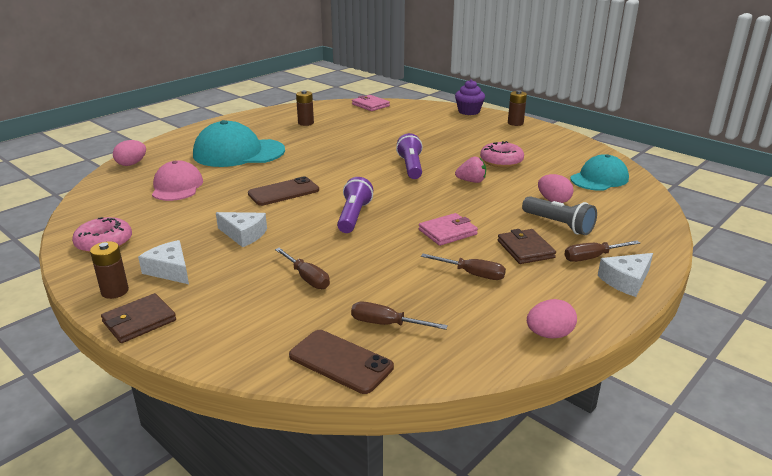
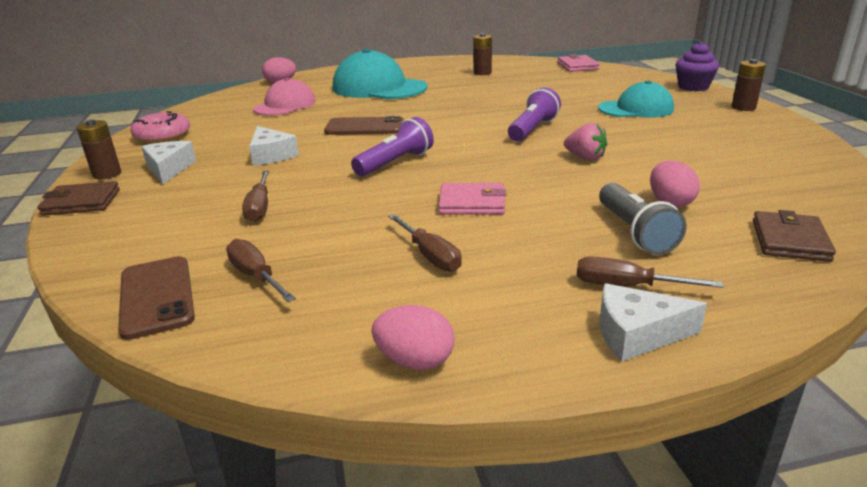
camera: 35 degrees right, 0 degrees up
pink donut [480,141,524,168] -> none
brown wallet [498,229,556,264] -> brown wallet moved to [753,210,836,262]
turquoise cap [570,154,629,191] -> turquoise cap moved to [598,81,674,118]

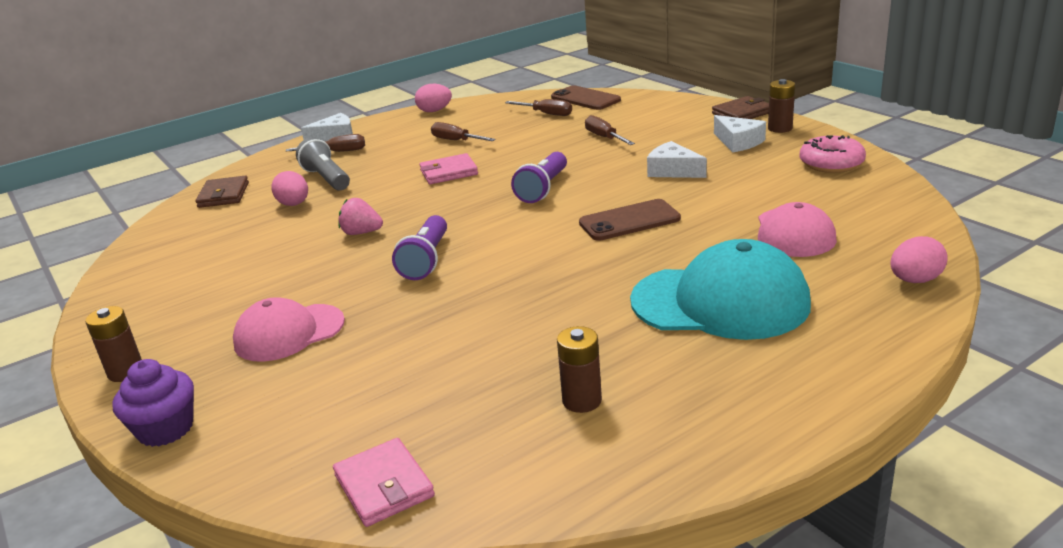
camera: 160 degrees right, 0 degrees up
turquoise cap [598,81,674,118] -> pink cap [233,297,345,362]

